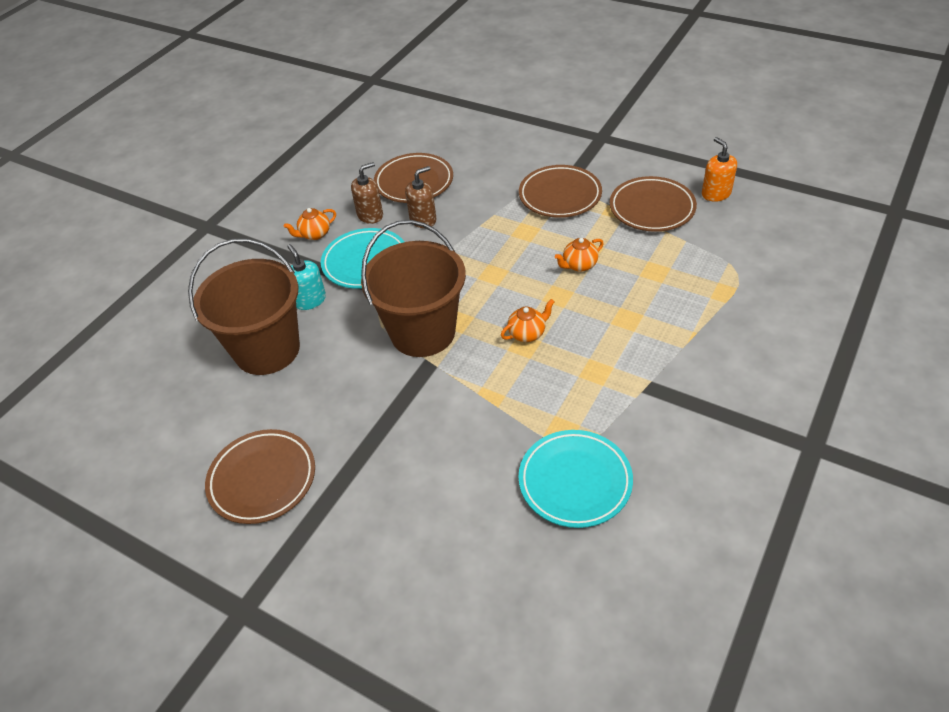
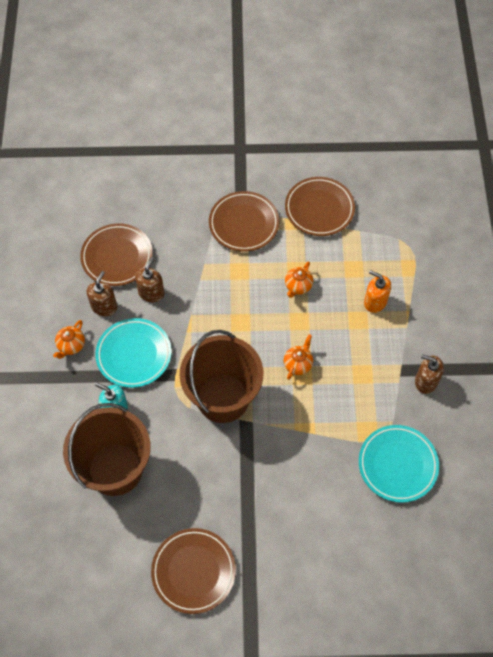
camera: 35 degrees left, 15 degrees up
orange soap dispenser [702,137,737,202] -> orange soap dispenser moved to [364,270,391,313]
none -> brown soap dispenser [415,355,444,394]

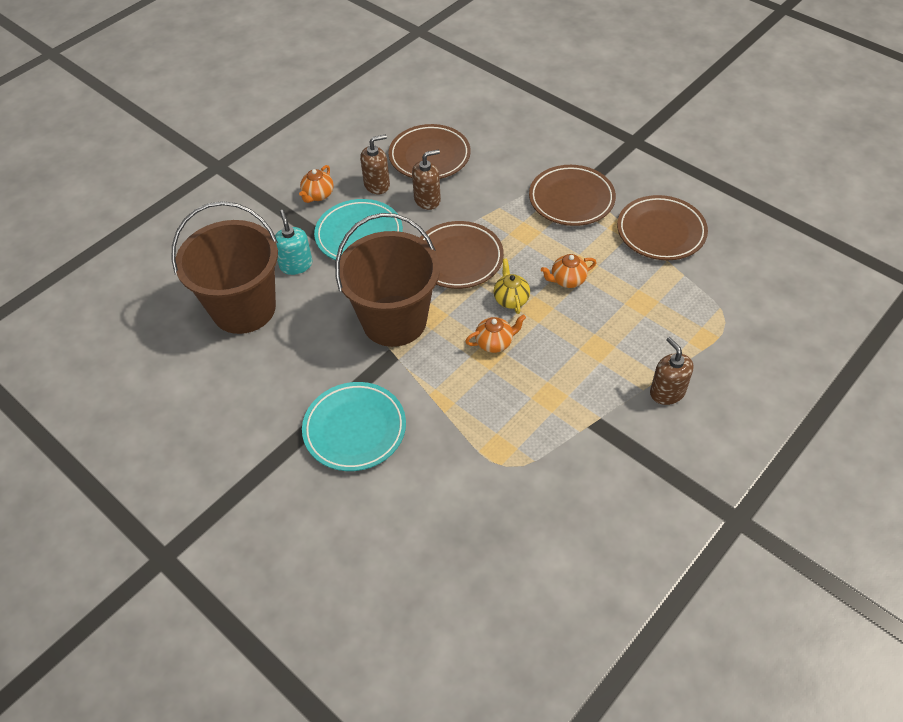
camera: 45 degrees right, 10 degrees down
orange teapot [53,320,85,359] -> orange teapot turned 45 degrees counterclockwise [299,165,334,203]
brown plate [151,528,236,614] -> brown plate moved to [420,221,504,289]
turquoise plate [359,425,439,503] -> turquoise plate moved to [302,382,406,471]
orange soap dispenser [364,270,391,313] -> none
brown soap dispenser [415,355,444,394] -> brown soap dispenser moved to [650,337,694,405]
none -> yellow teapot [494,258,530,314]

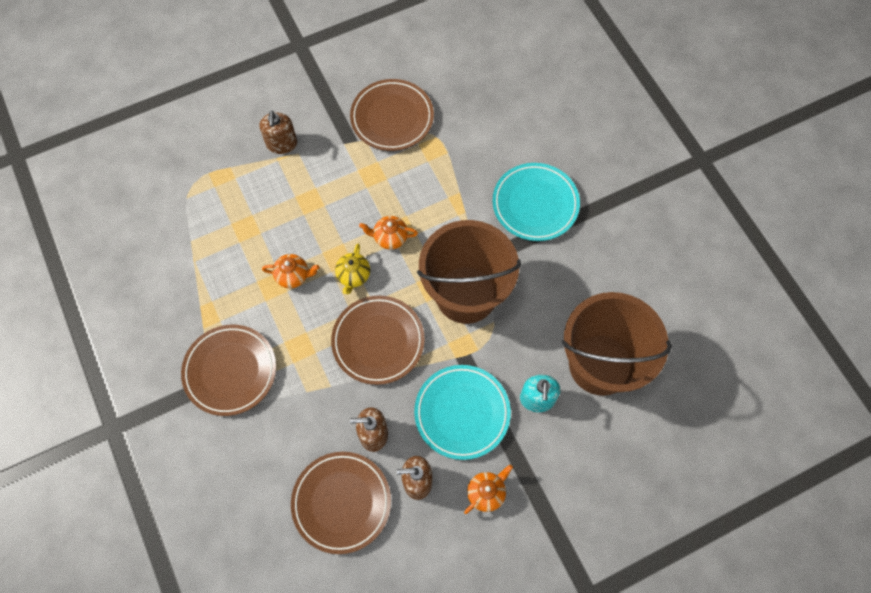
camera: 160 degrees left, 15 degrees up
brown plate [617,195,708,260] -> brown plate moved to [350,79,434,151]

